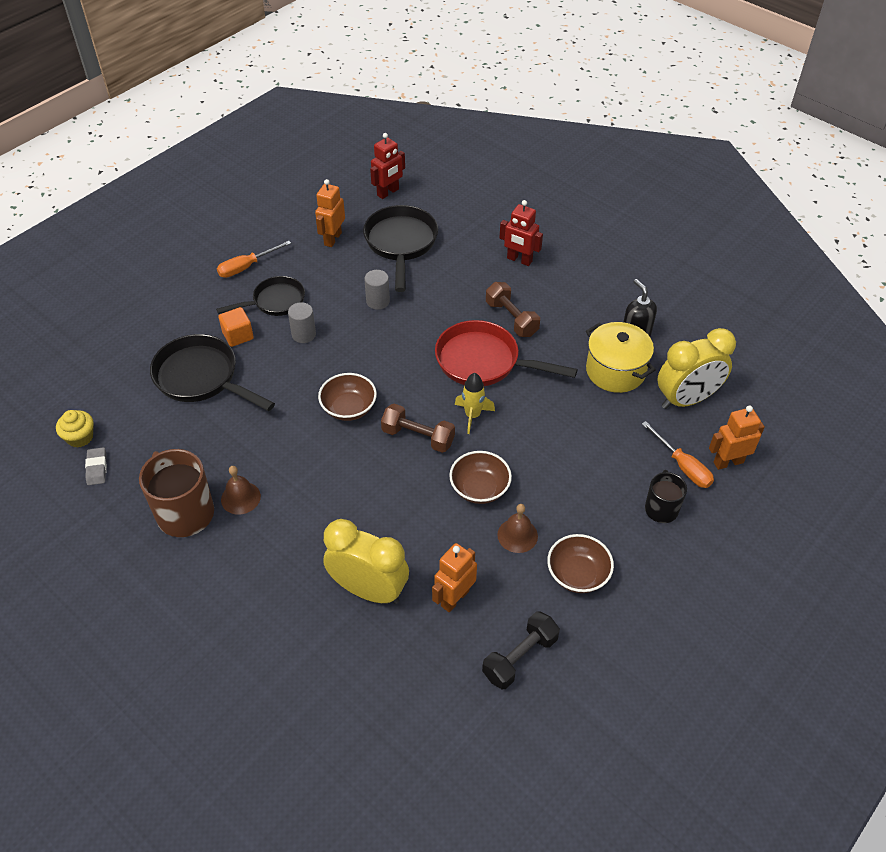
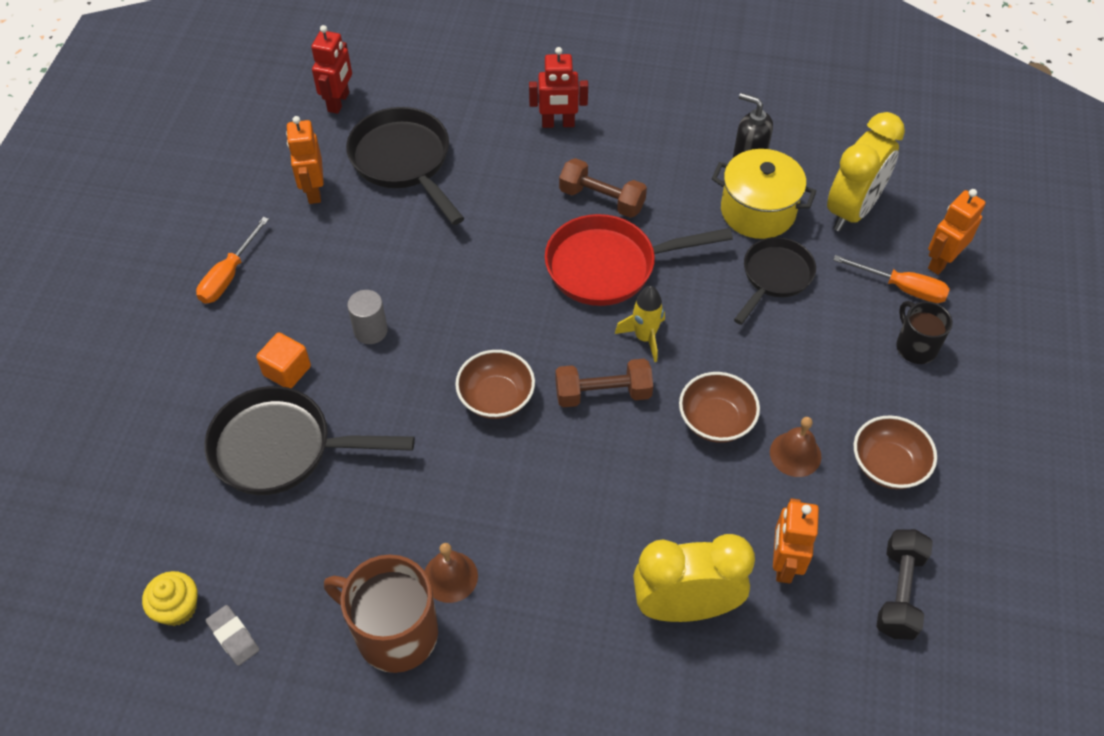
camera: 30 degrees left, 5 degrees up
black pan [216,276,305,316] -> black pan moved to [734,237,816,325]
grey cylinder [364,270,390,310] -> none

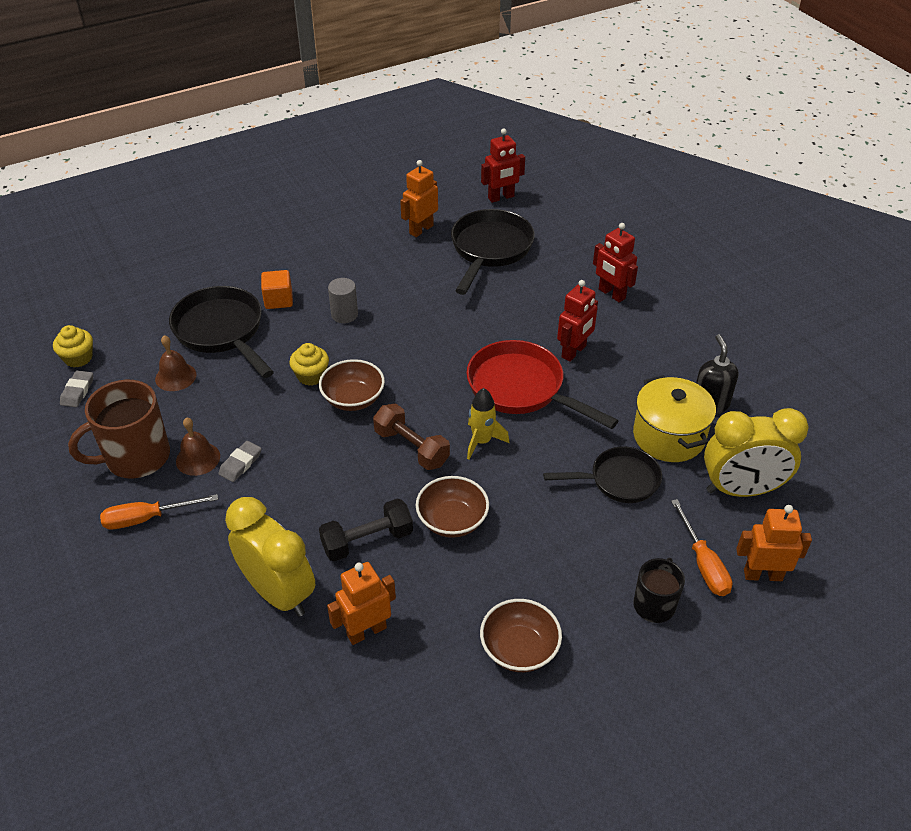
camera: 50 degrees right, 10 degrees down
orange screwdriver [196,217,269,303] -> orange screwdriver moved to [100,494,218,529]
brown mug [324,554,438,673] -> brown mug turned 105 degrees counterclockwise [68,380,170,479]
brown dumbbell [559,158,647,218] -> red robot [557,280,598,362]
brown bell [770,417,821,477] -> brown bell moved to [155,335,196,391]
black dumbbell [876,529,933,640] -> black dumbbell moved to [319,498,413,562]
none -> grey eraser [218,441,261,482]
none -> yellow cupcake [289,343,329,386]

